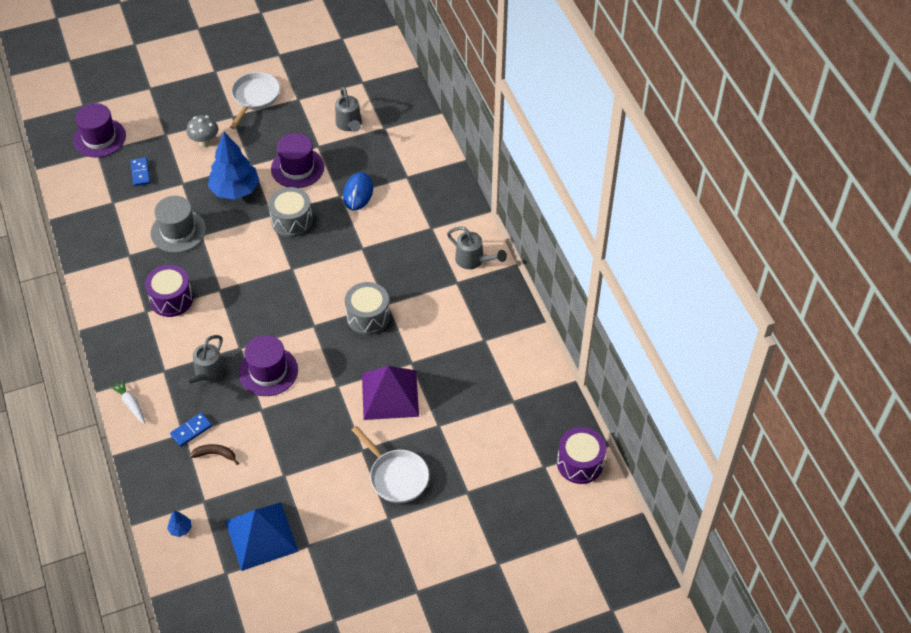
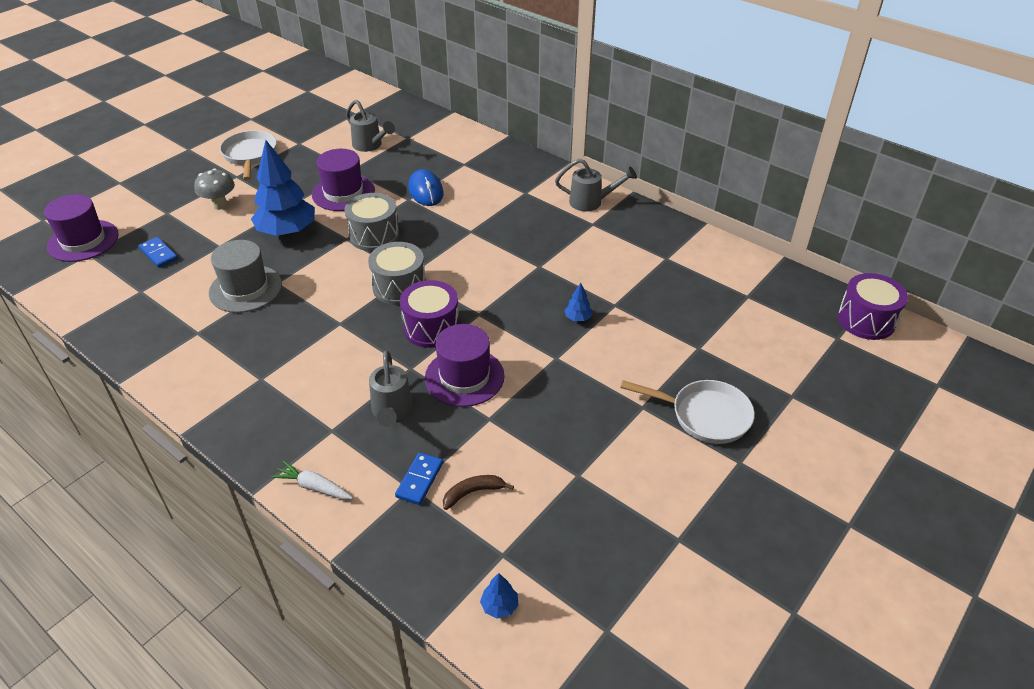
camera: 30 degrees left, 10 degrees down
purple drum [145,265,193,317] -> purple drum moved to [400,280,460,348]
blue pyramid [225,502,299,571] -> none
grey drum [345,282,390,335] -> grey drum moved to [368,242,426,305]
purple pyramid [362,366,419,420] -> none
none -> blue tree [564,283,593,321]

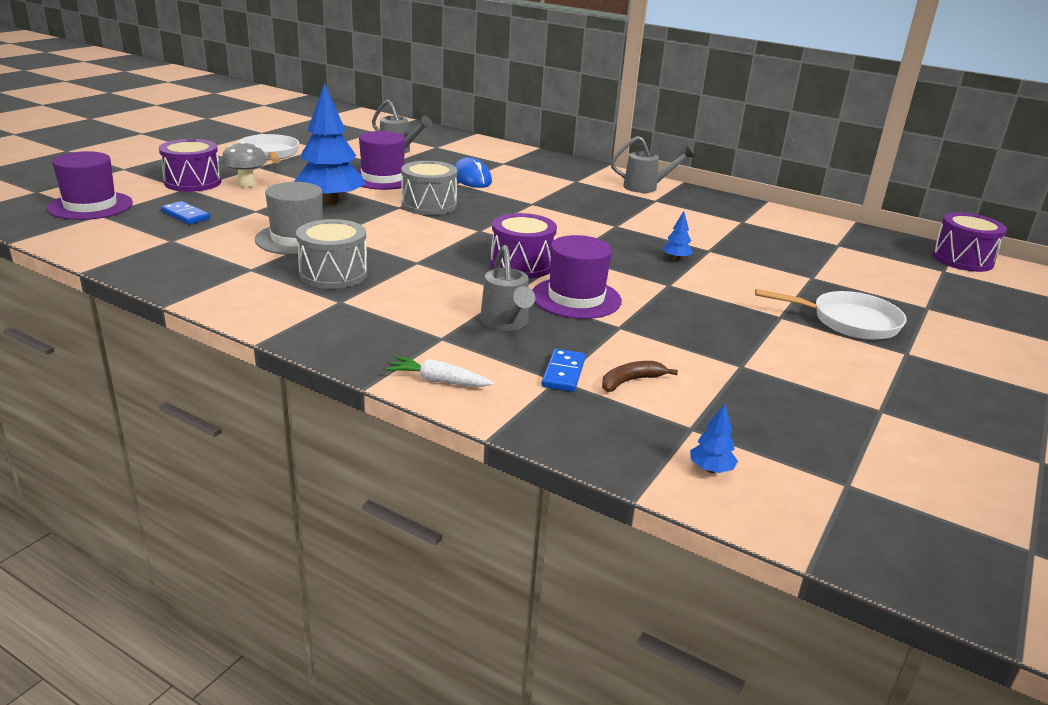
camera: 10 degrees left, 15 degrees down
grey drum [368,242,426,305] -> grey drum moved to [296,219,367,289]
none -> purple drum [159,139,221,192]

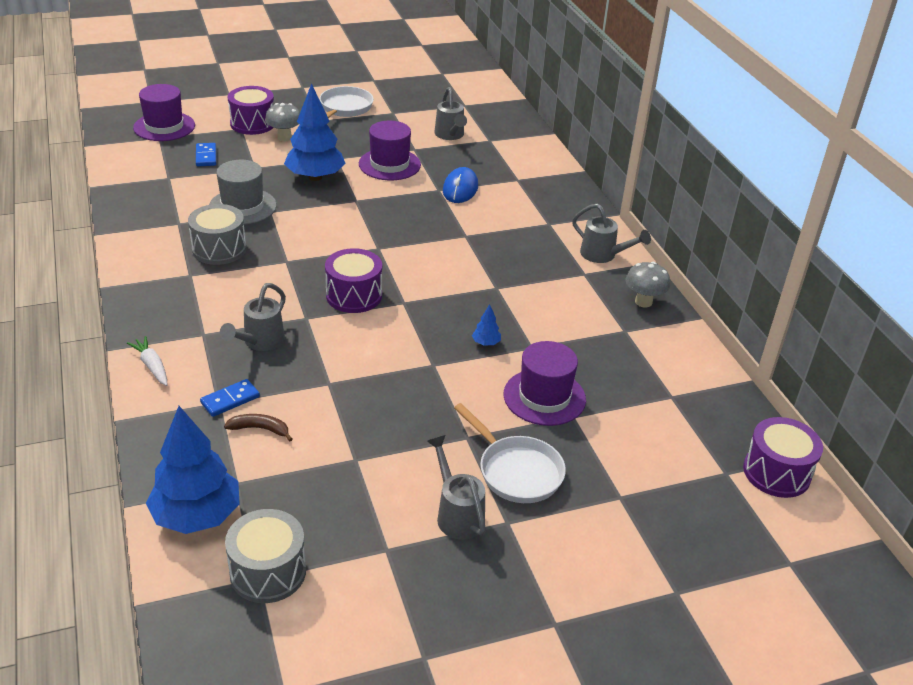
camera: 40 degrees right, 10 degrees up
grey drum [401,161,457,215] -> grey drum moved to [225,509,306,603]
purple hat [533,235,622,319] -> purple hat moved to [504,341,586,426]
blue tree [690,404,738,473] -> blue tree [146,406,240,534], size x2.50
none -> grey watering can [427,435,486,540]
none -> grey mushroom [626,262,670,307]

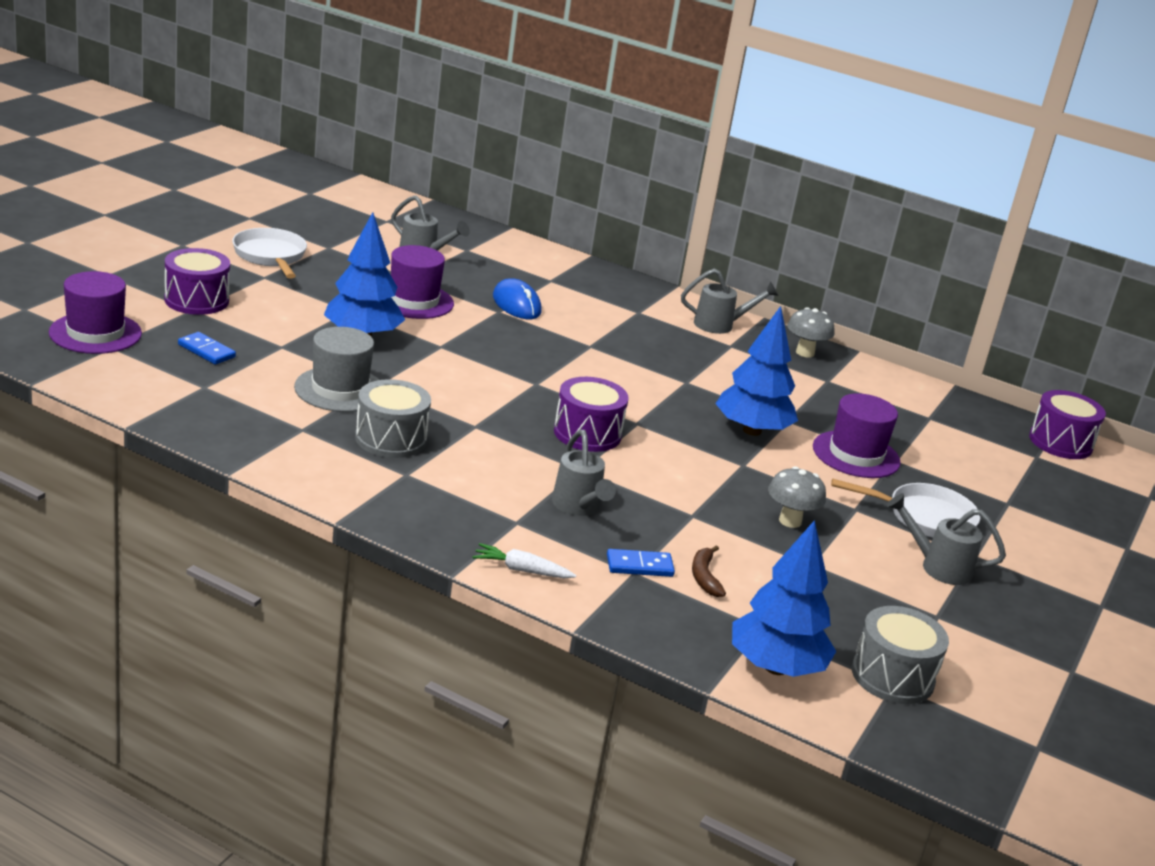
camera: 45 degrees left, 10 degrees down
blue domino [200,379,260,417] -> blue domino turned 75 degrees clockwise [607,549,675,577]
brown banana [224,414,293,441] -> brown banana turned 60 degrees counterclockwise [692,545,726,597]
grey mushroom [265,103,300,141] -> grey mushroom moved to [768,466,826,528]
blue tree [472,304,501,346] -> blue tree [715,306,798,436], size x2.50

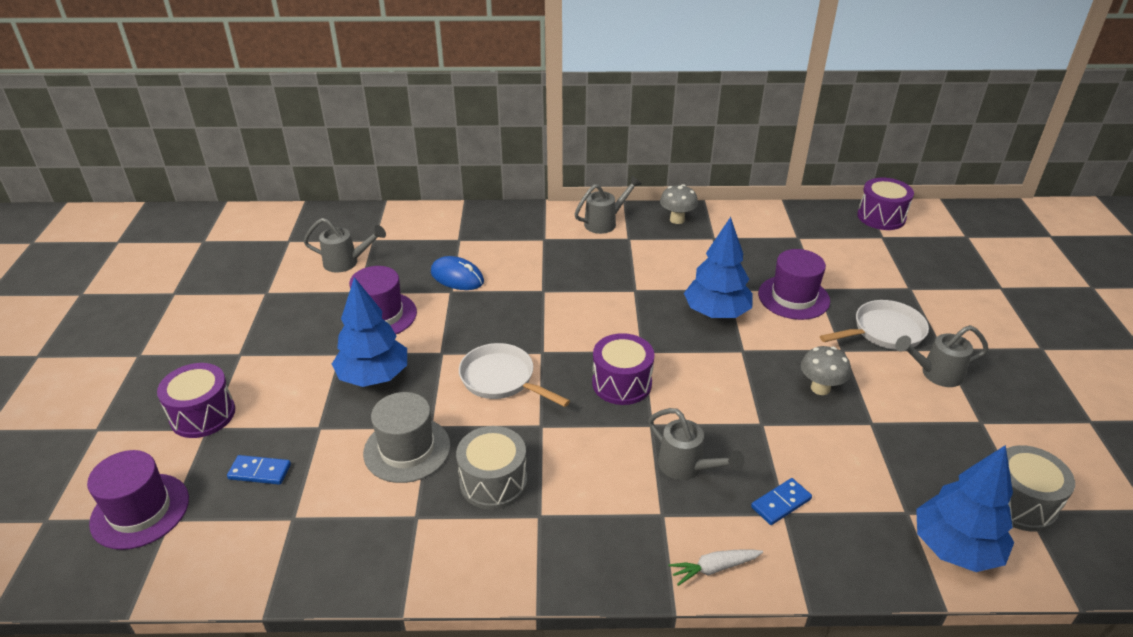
camera: 25 degrees left, 10 degrees up
white pan [232,228,307,279] -> white pan moved to [459,343,570,407]
brown banana [692,545,726,597] -> none

